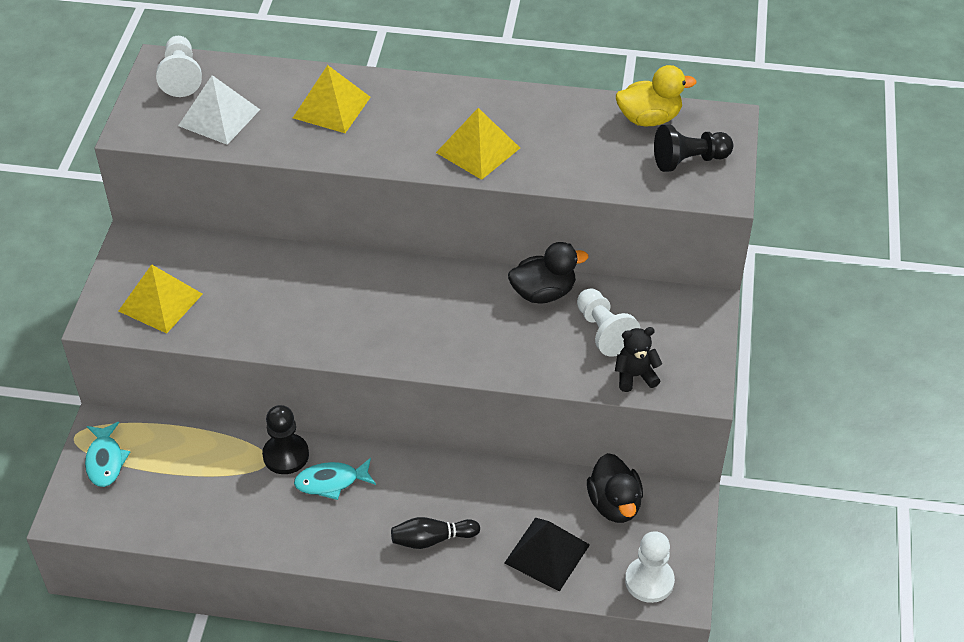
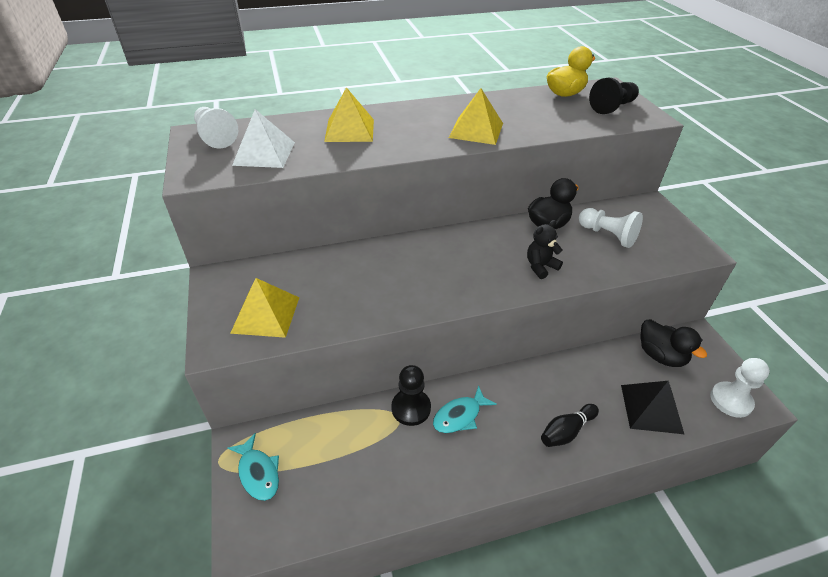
camera: 25 degrees left, 5 degrees down
black teddy bear [615,327,662,392] -> black teddy bear moved to [527,220,563,279]

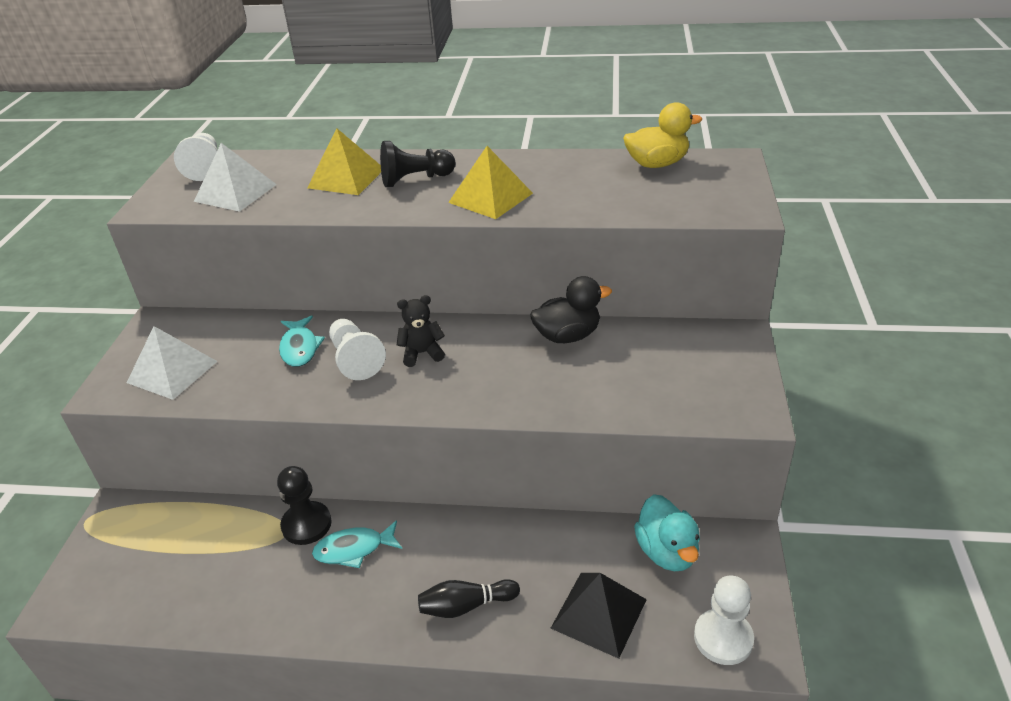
camera: 25 degrees right, 5 degrees down
turquoise fish [228,433,279,501] -> turquoise fish moved to [279,316,325,367]
yellow pyramid [230,278,299,338] -> white pyramid [127,326,217,400]
black teddy bear [527,220,563,279] -> black teddy bear moved to [397,295,445,367]
white pawn [579,208,643,248] -> white pawn moved to [329,319,386,380]
black pawn [589,78,639,114] -> black pawn moved to [380,141,455,187]
black duck [640,319,707,367] -> turquoise duck [634,494,700,571]

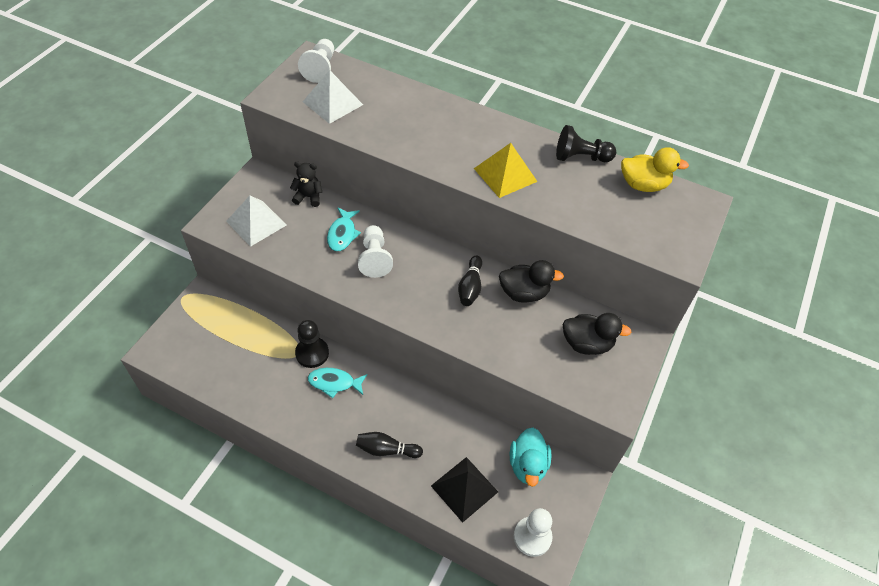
camera: 15 degrees right, 15 degrees up
yellow pyramid [307,128,381,195] -> none
black pawn [380,141,455,187] -> black pawn moved to [556,125,616,162]
black teddy bear [397,295,445,367] -> black teddy bear moved to [290,162,322,207]
none -> black bowling pin [458,256,482,306]
none -> black duck [563,313,632,355]

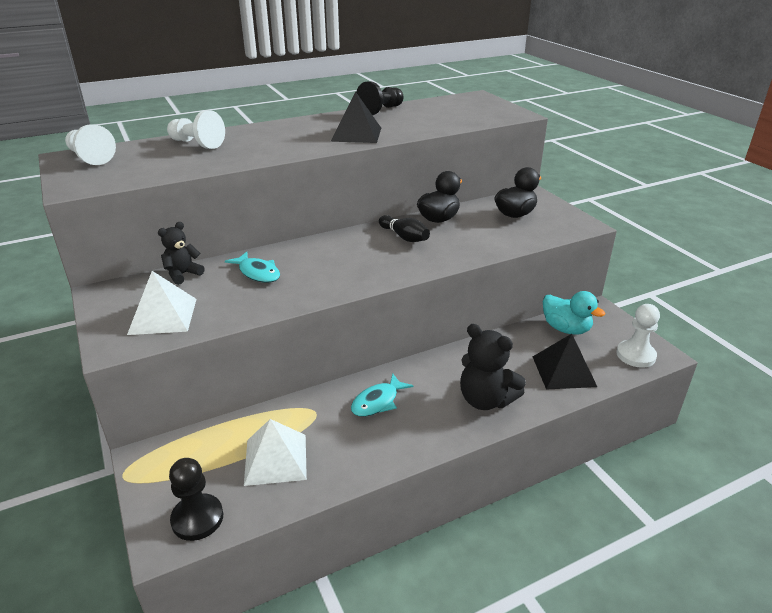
camera: 50 degrees left, 20 degrees down
black pawn [295,320,329,368] -> black pawn moved to [169,458,223,541]
white pyramid [303,70,363,124] -> white pyramid moved to [244,419,307,486]
black bowling pin [356,432,423,458] -> black teddy bear [460,324,526,410]
white pawn [358,225,393,278] -> white pawn moved to [167,110,225,149]
yellow pyramid [474,143,538,198] -> black pyramid [330,91,381,143]
yellow duck [621,147,689,192] -> none

